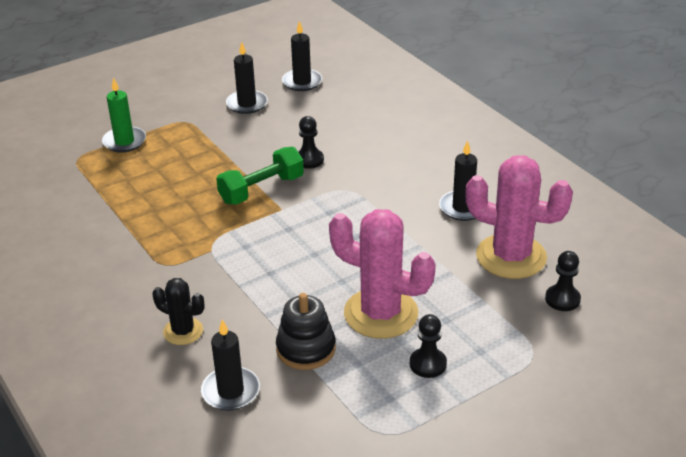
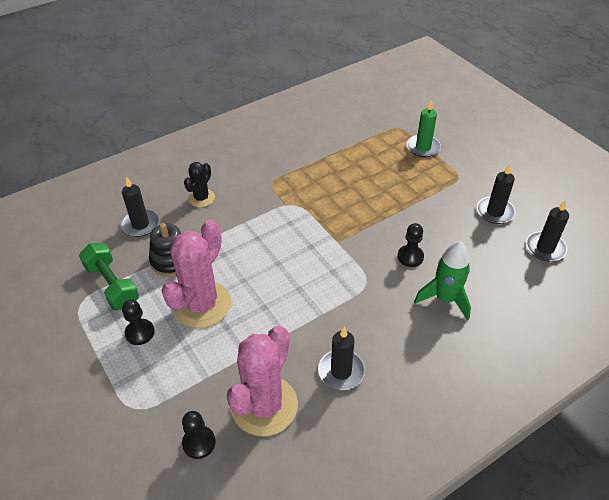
camera: 90 degrees right, 10 degrees up
green dumbbell [216,147,304,205] -> green dumbbell moved to [79,243,139,310]
none -> green rocket [414,241,471,320]

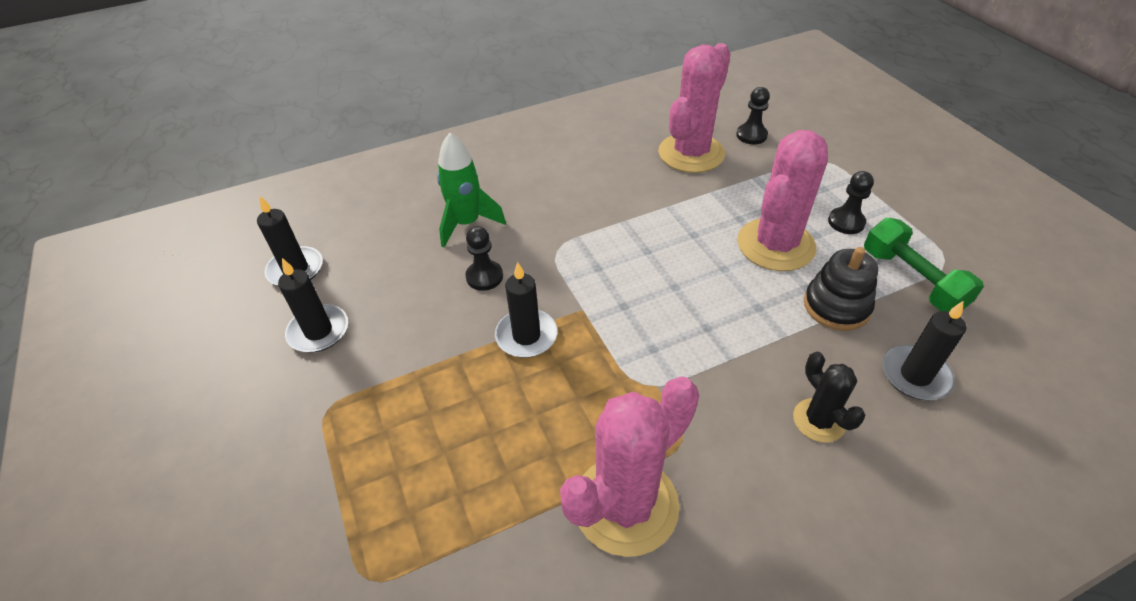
camera: 170 degrees left, 0 degrees up
black cactus [184,162,215,207] -> black cactus turned 60 degrees counterclockwise [793,352,865,443]
black candle [318,327,365,390] -> black candle moved to [495,262,557,358]
green candle [407,100,441,157] -> none
none -> pink cactus [560,376,699,557]

